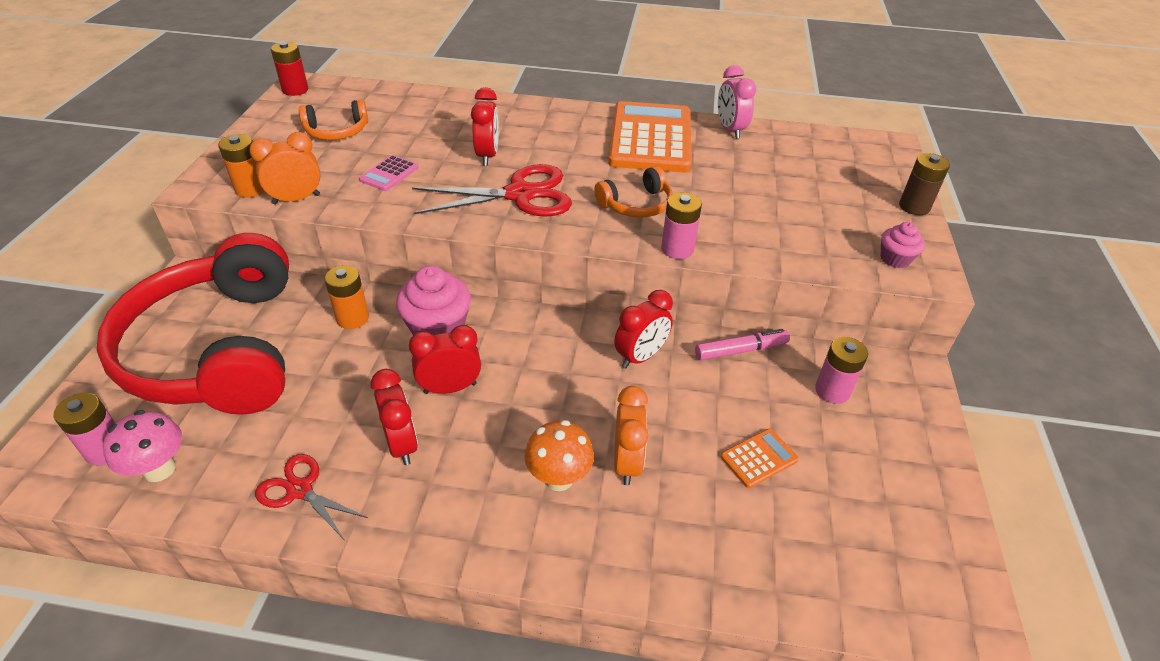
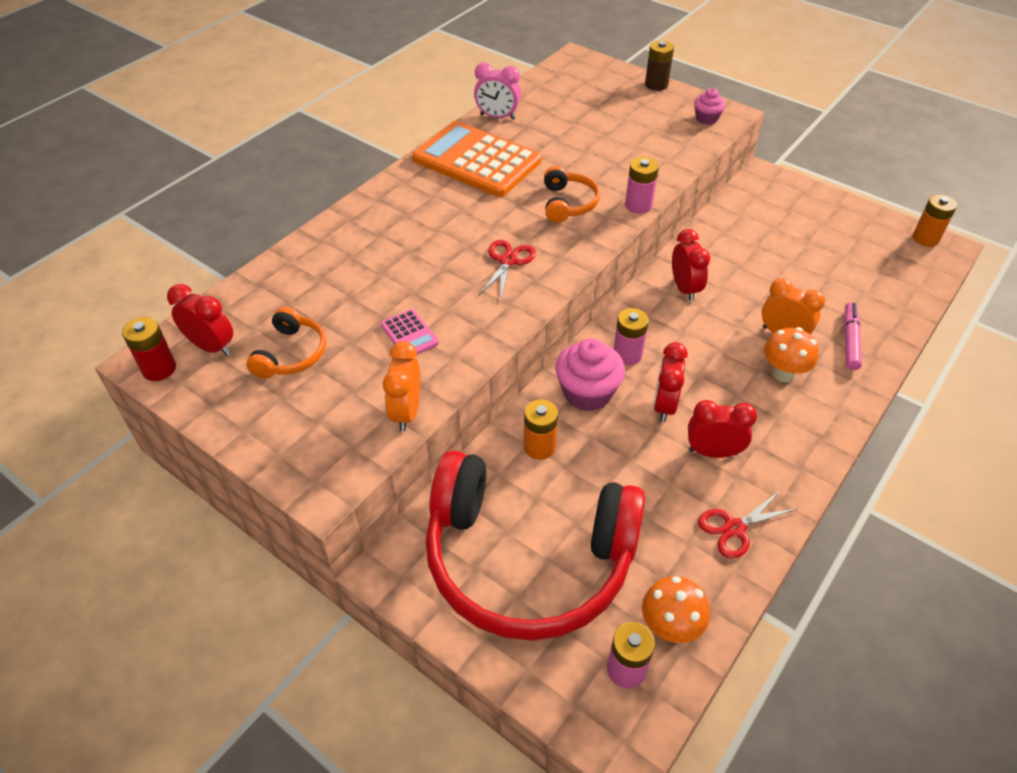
camera: 60 degrees left, 5 degrees up
pink mushroom [103,410,182,482] -> orange mushroom [642,576,710,643]
orange battery [218,134,265,198] -> orange battery moved to [913,194,957,247]
red scissors [412,164,572,217] -> red scissors [479,240,536,299], size x0.57
red clock [471,87,499,166] -> red clock moved to [167,284,233,356]
pink marker [695,329,790,360] -> pink marker moved to [844,302,862,370]
orange calculator [720,429,799,488] -> none
pink battery [815,337,868,404] -> pink battery moved to [614,308,649,365]

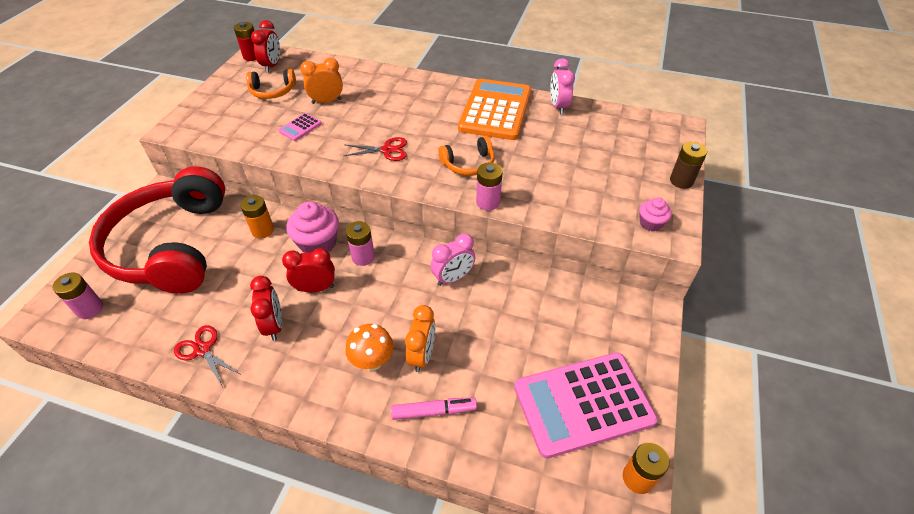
camera: 70 degrees right, 0 degrees up
orange clock [383,341,420,432] -> orange clock moved to [300,58,343,104]
orange mushroom [642,576,710,643] -> none
red clock [672,229,710,301] -> pink clock [431,233,475,286]
none -> pink calculator [514,352,658,459]

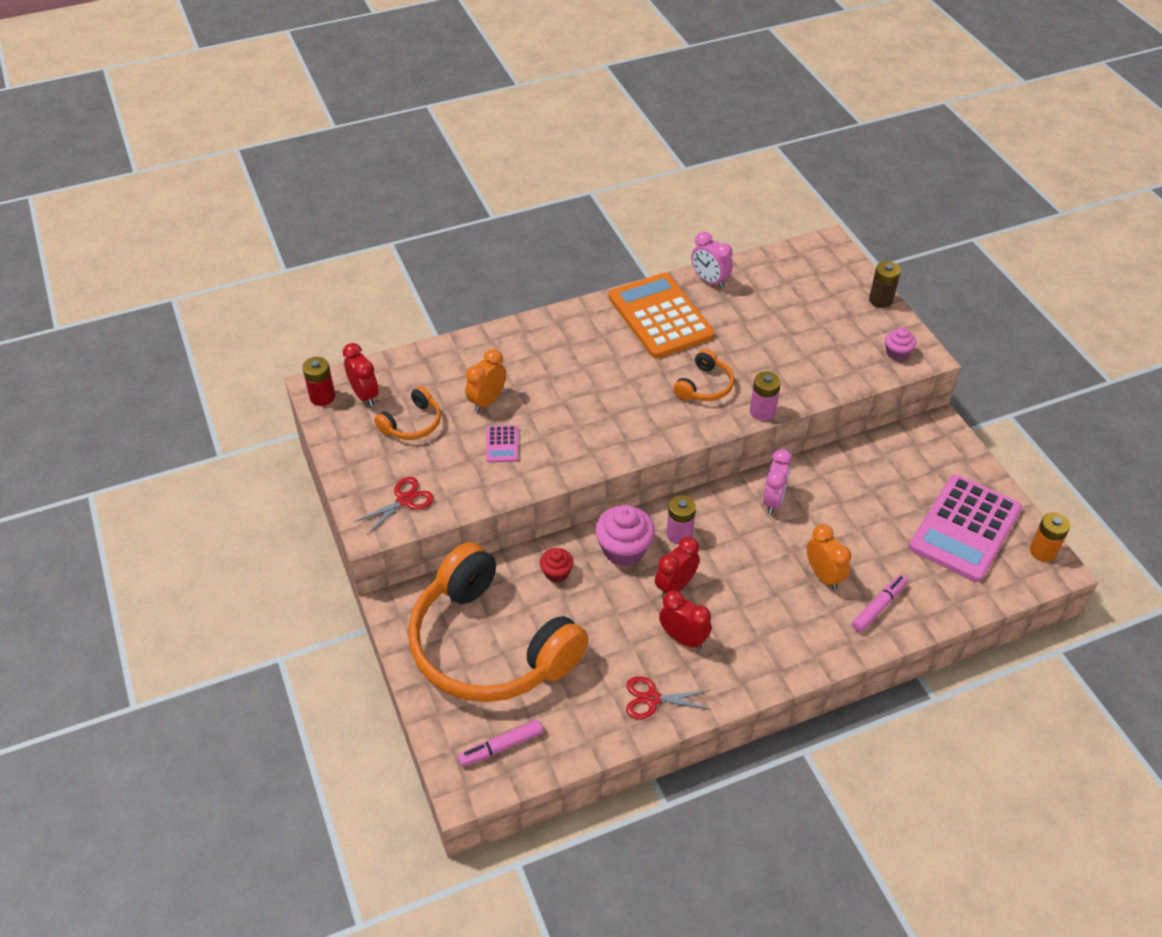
camera: 40 degrees left, 0 degrees up
pink battery [52,273,103,319] -> pink marker [458,720,543,767]
red headphones [89,166,225,294] -> orange headphones [408,542,588,702]
orange battery [240,195,274,239] -> red cupcake [540,548,574,583]
red scissors [344,137,407,161] -> red scissors moved to [354,477,434,535]
orange mushroom [345,324,394,371] -> none

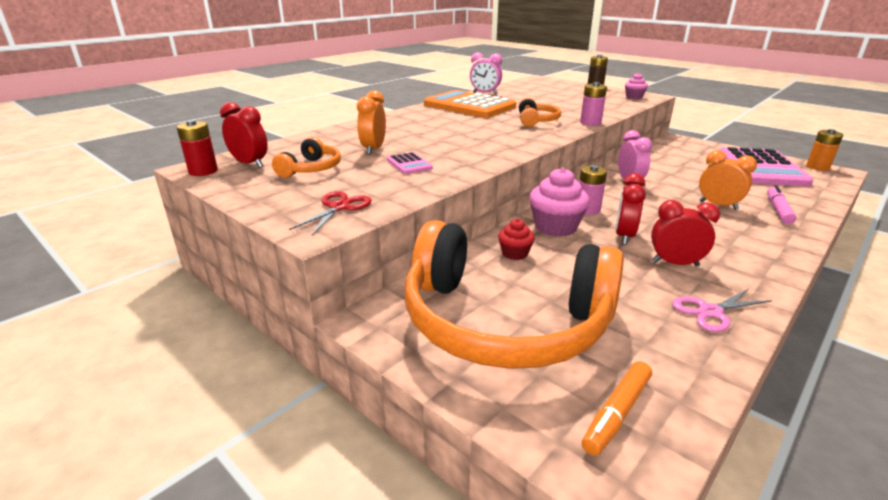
camera: 25 degrees left, 20 degrees down
pink marker [458,720,543,767] -> orange marker [582,361,652,456]
red scissors [626,676,711,719] -> pink scissors [672,289,772,332]

